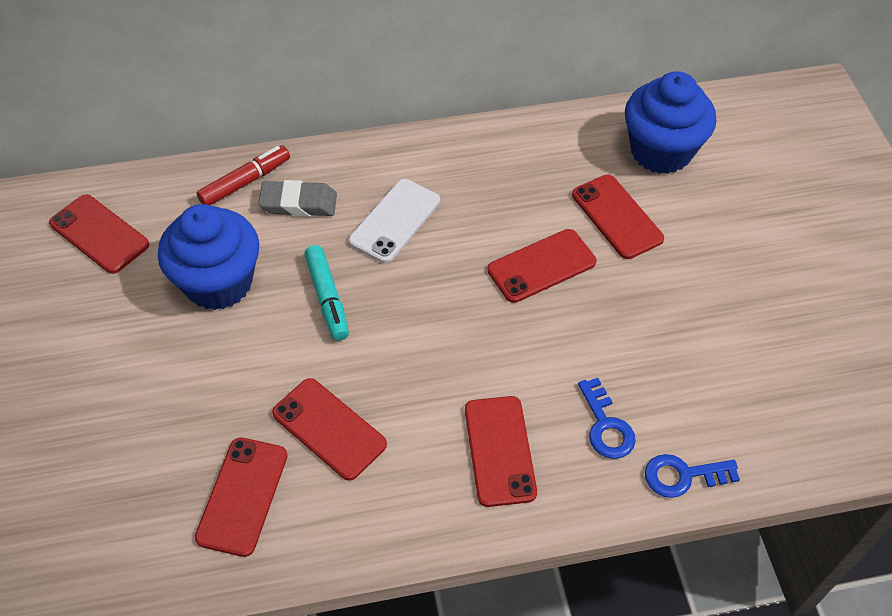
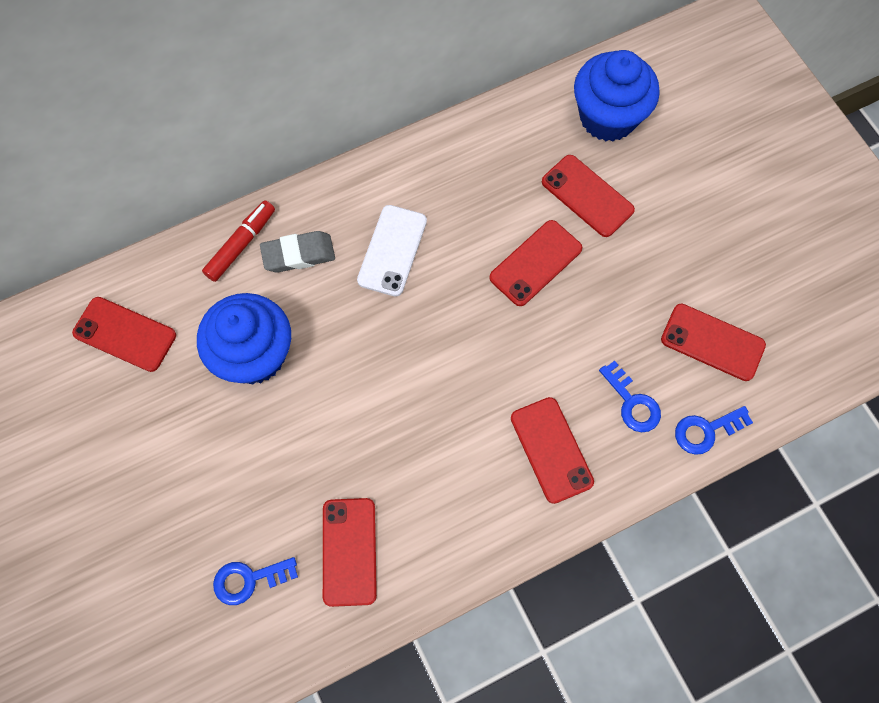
camera: 15 degrees left, 15 degrees up
red phone [272,378,387,481] -> red phone moved to [661,304,766,381]
turquoise marker [304,245,349,341] -> none
none -> blue key [213,557,298,605]

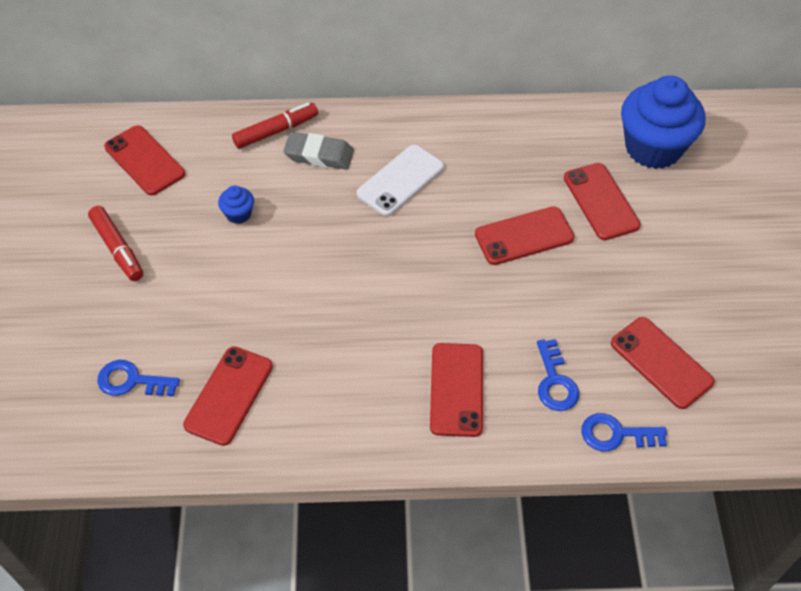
camera: 25 degrees right, 15 degrees down
blue cupcake [197,293,291,384] -> blue cupcake [218,186,254,224], size x0.42
none -> red marker [88,206,143,281]

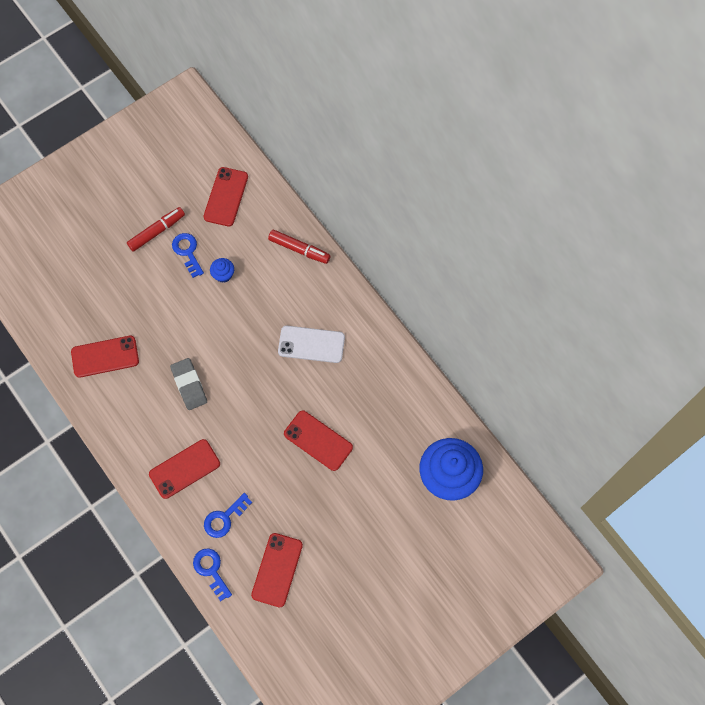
camera: 55 degrees right, 15 degrees up
red marker [88,206,143,281] -> red marker turned 150 degrees counterclockwise [127,207,185,252]
blue key [97,360,180,396] -> blue key moved to [172,233,204,278]
grey eraser [283,132,354,169] -> grey eraser moved to [170,358,207,410]
red phone [564,163,641,240] -> none

